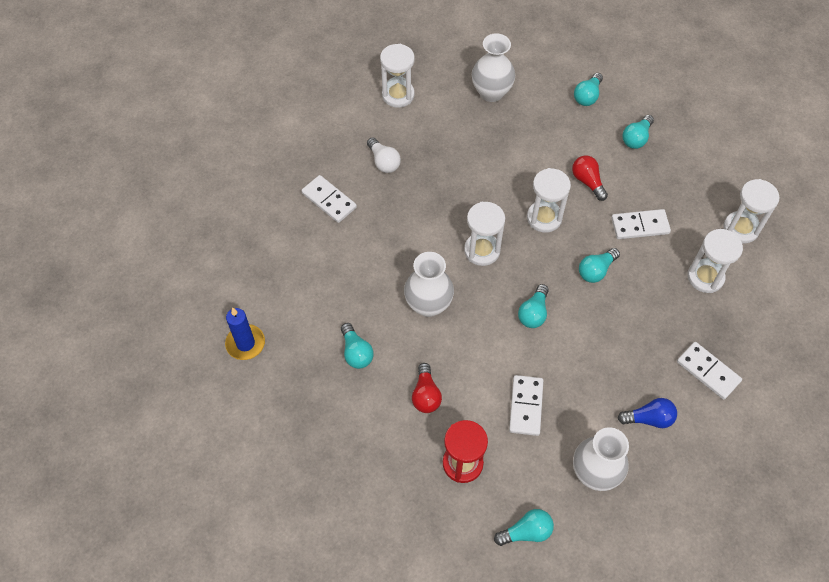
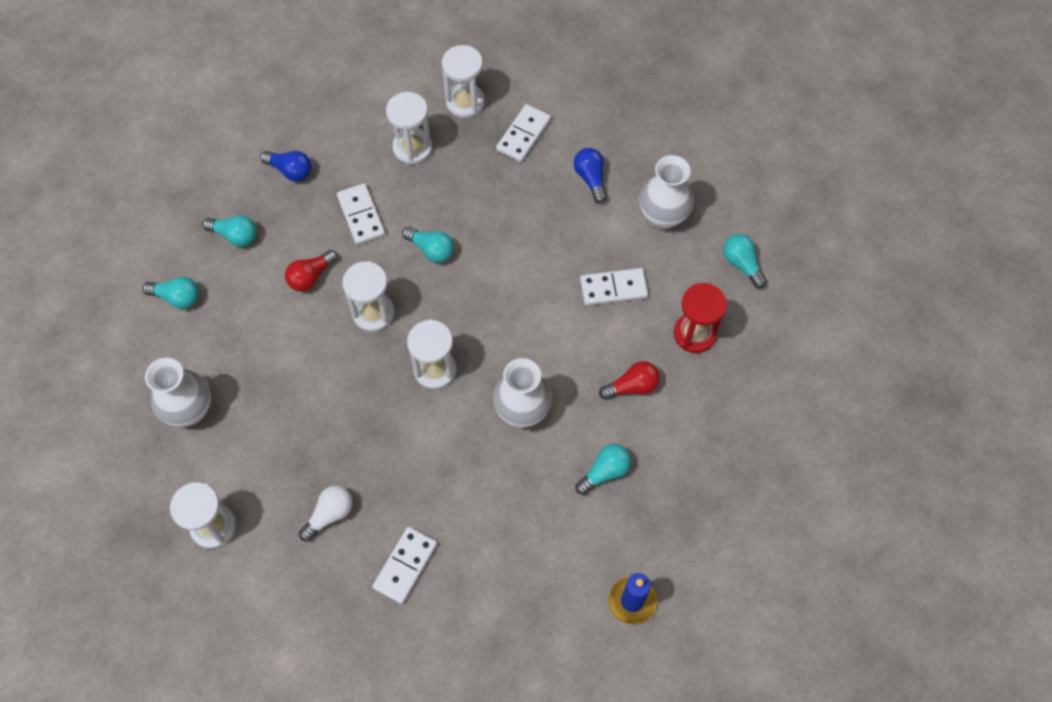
camera: 105 degrees left, 5 degrees up
turquoise light bulb [518,284,549,328] -> none
white hourglass [723,179,780,243] -> white hourglass moved to [442,45,485,118]
none -> blue light bulb [260,151,311,182]

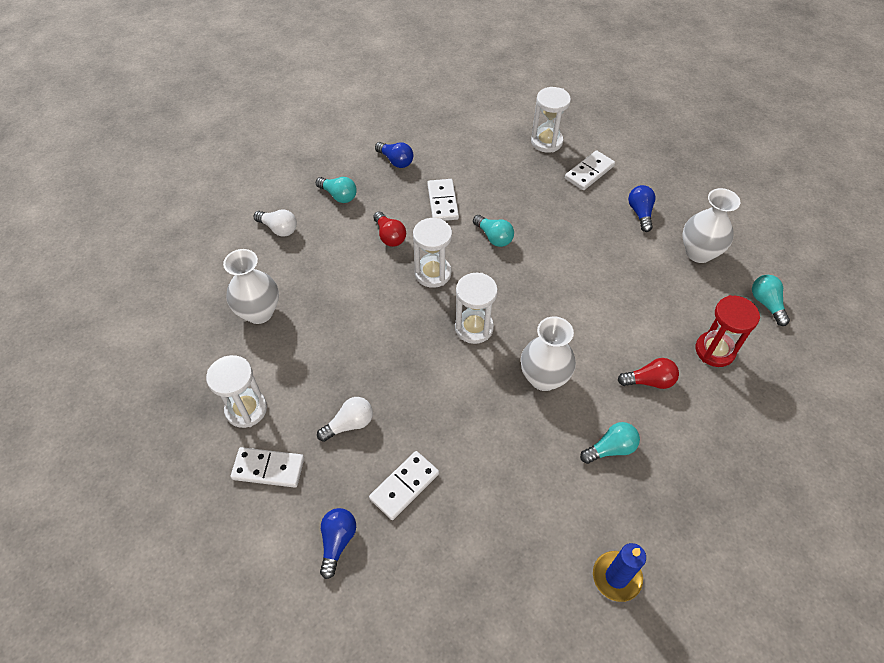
camera: 15 degrees right, 10 degrees down
turquoise light bulb [143,277,199,309] -> white light bulb [254,209,297,237]
red light bulb [285,250,338,292] -> red light bulb turned 90 degrees counterclockwise [374,212,406,247]
white hourglass [386,92,433,165] -> none
white domino [580,268,648,306] -> white domino moved to [231,447,304,488]
none -> blue light bulb [320,508,356,579]

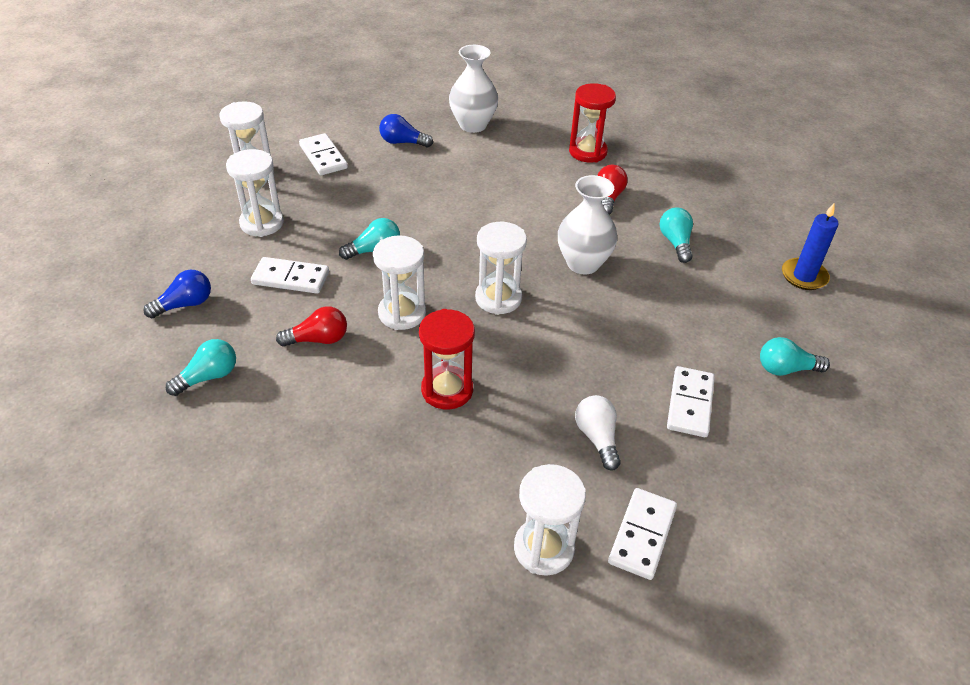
camera: 75 degrees left, 10 degrees down
white vase [223,249,279,324] -> none
white light bulb [254,209,297,237] -> none
blue light bulb [320,508,356,579] -> none
white domino [369,451,439,520] -> white domino turned 45 degrees clockwise [667,366,715,437]
turquoise light bulb [752,275,790,326] -> turquoise light bulb moved to [760,337,830,376]
none -> white hourglass [226,149,284,237]
none -> red hourglass [419,309,475,410]

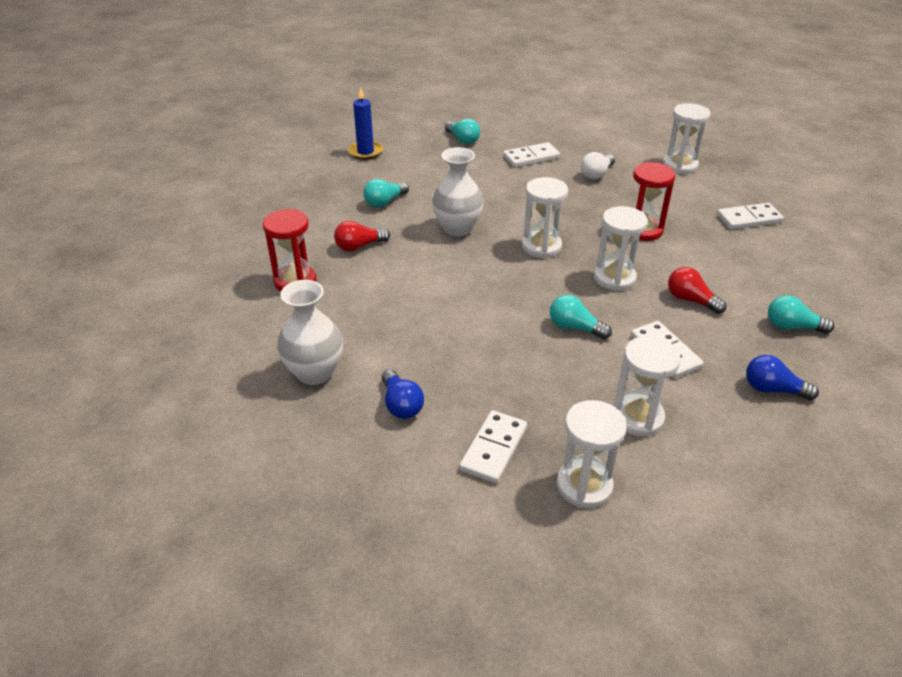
camera: 125 degrees left, 5 degrees down
white domino [608,488,677,580] -> white domino moved to [717,203,784,230]

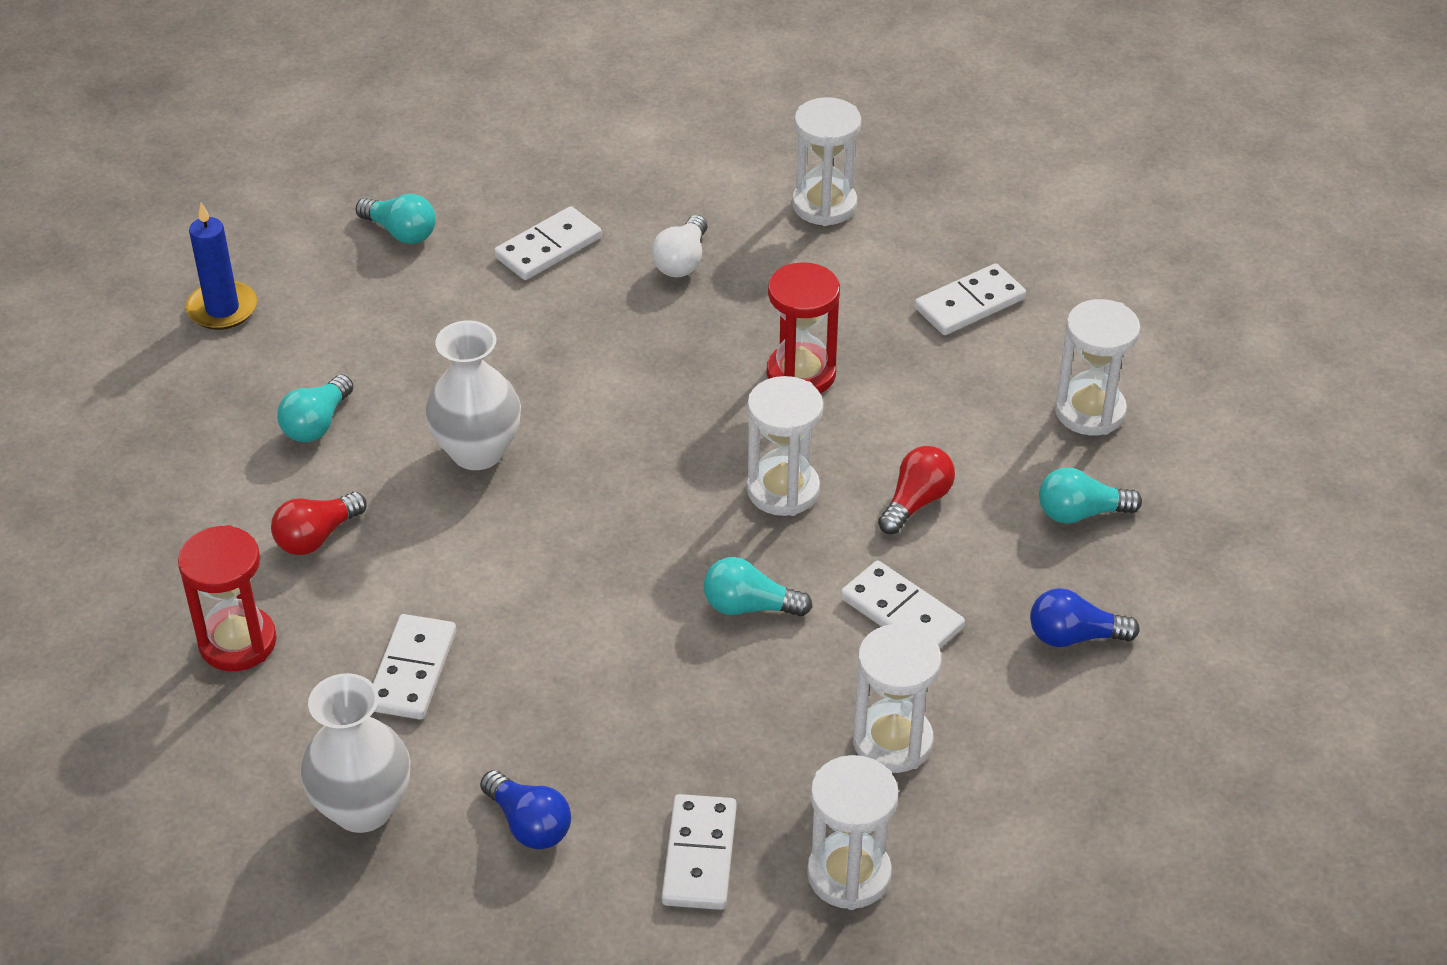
camera: 20 degrees left, 5 degrees up
white hourglass [522,177,568,258] -> white hourglass moved to [1055,299,1140,435]
red light bulb [668,267,726,314] -> red light bulb turned 105 degrees clockwise [878,446,955,534]
none -> white domino [373,614,456,719]

